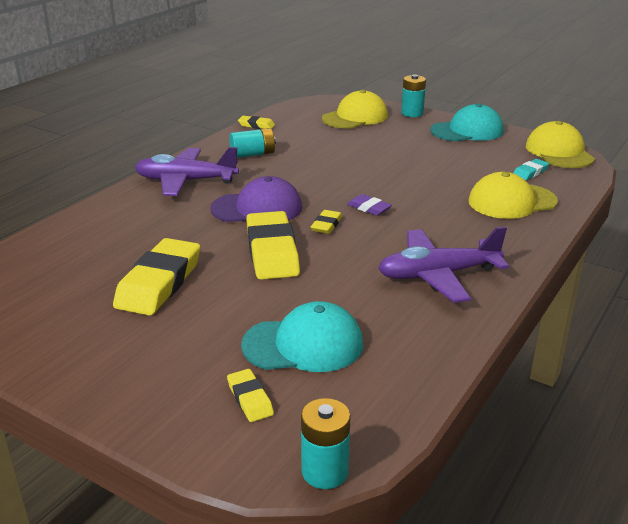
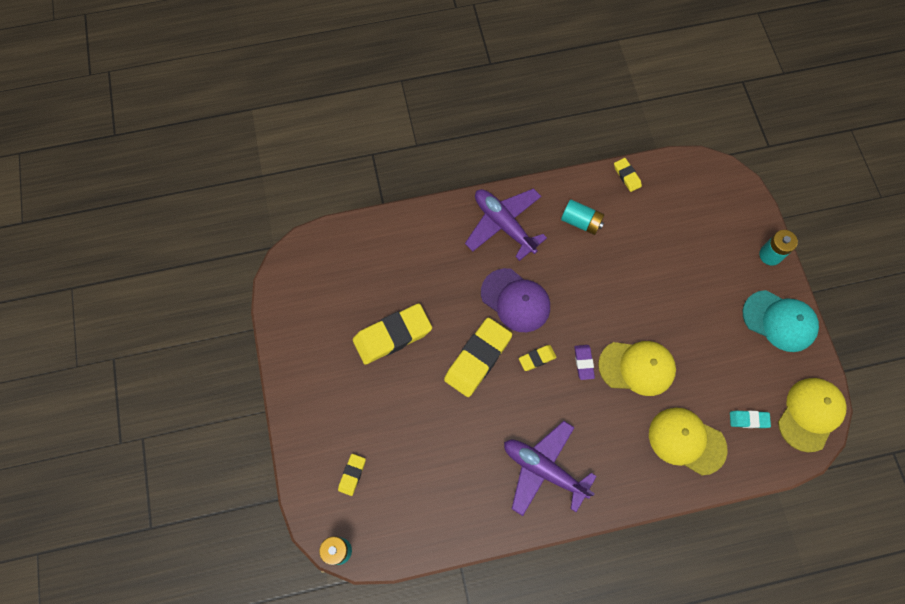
camera: 45 degrees right, 40 degrees up
turquoise cap [241,301,363,372] -> none
yellow cap [322,90,388,129] -> yellow cap moved to [598,341,676,396]

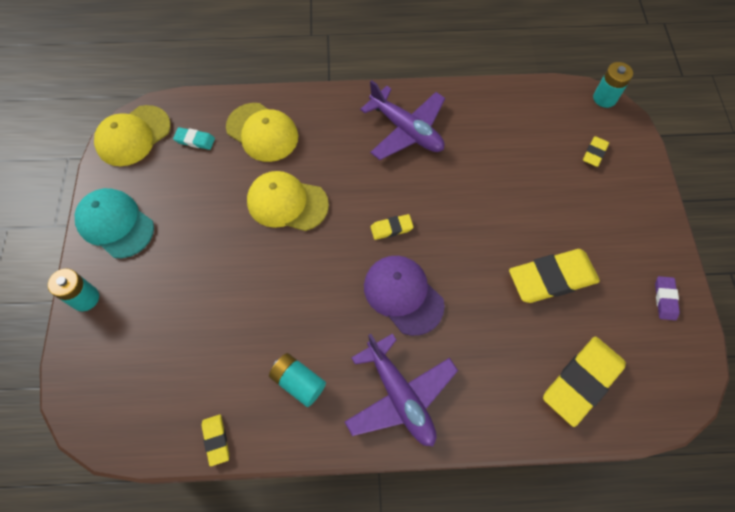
camera: 170 degrees left, 5 degrees down
yellow eraser [444,318,512,397] -> yellow eraser moved to [543,337,626,427]
purple eraser [574,345,595,380] -> purple eraser moved to [655,276,680,320]

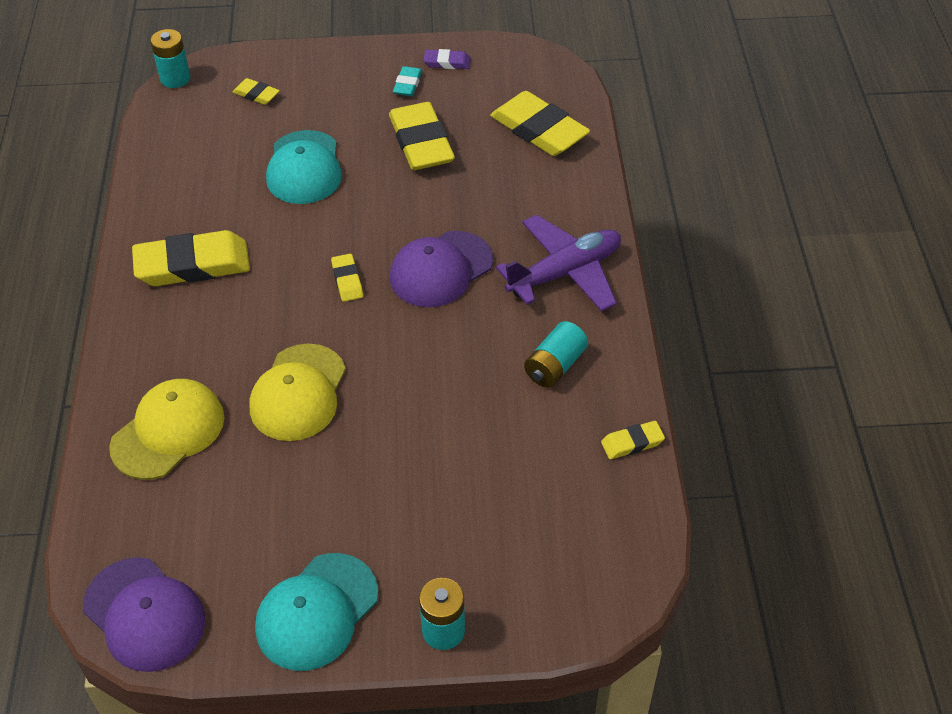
camera: 90 degrees left, 15 degrees down
yellow cap [94,105,171,166] -> purple cap [83,557,205,672]
turquoise eraser [173,127,215,150] -> turquoise eraser moved to [393,66,422,96]
purple plane [360,80,445,160] -> yellow eraser [132,230,250,286]
none -> turquoise cap [266,130,342,204]

